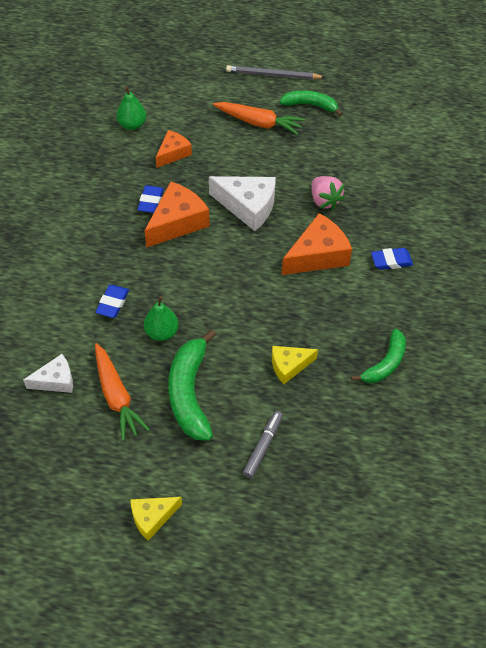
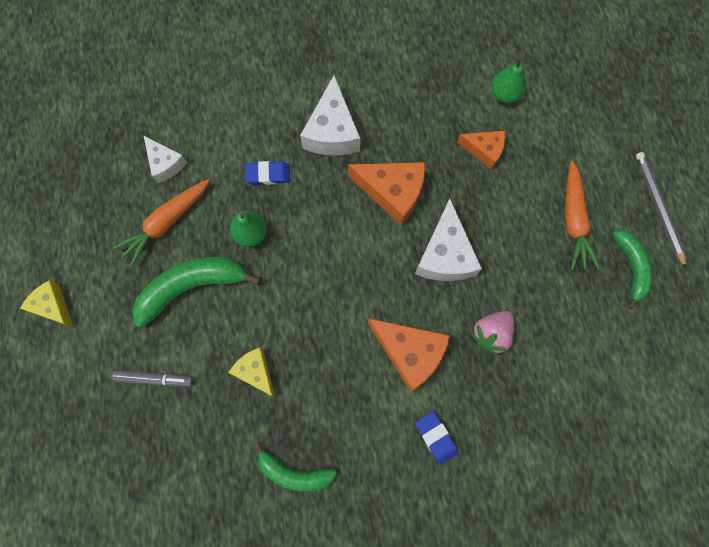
camera: 70 degrees right, 20 degrees up
blue eraser [138,185,164,213] -> none
none -> white cheese [300,75,361,156]

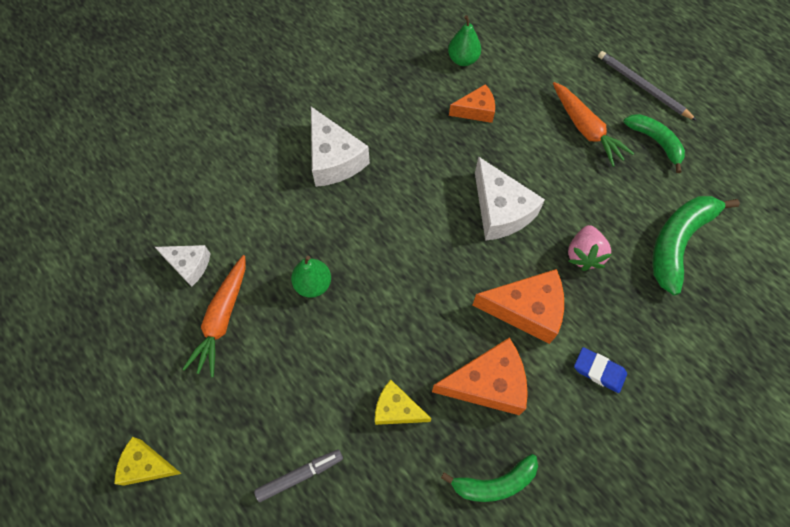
camera: 30 degrees left, 10 degrees down
green banana [132,257,261,328] -> green banana moved to [652,196,740,295]
blue eraser [245,161,290,185] -> none
orange cheese [348,162,425,226] -> orange cheese moved to [432,337,528,415]

